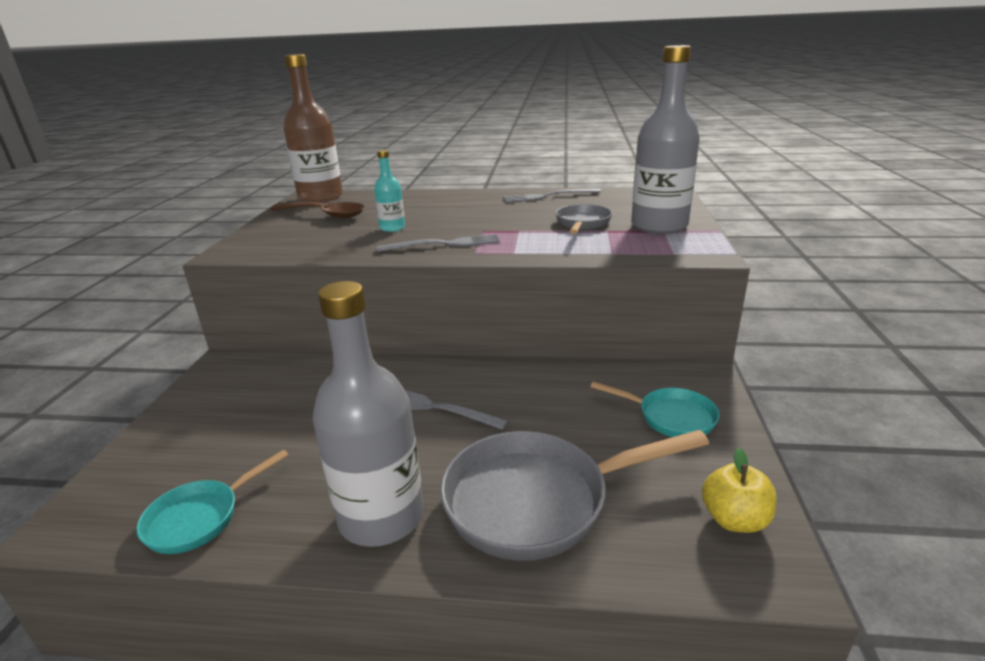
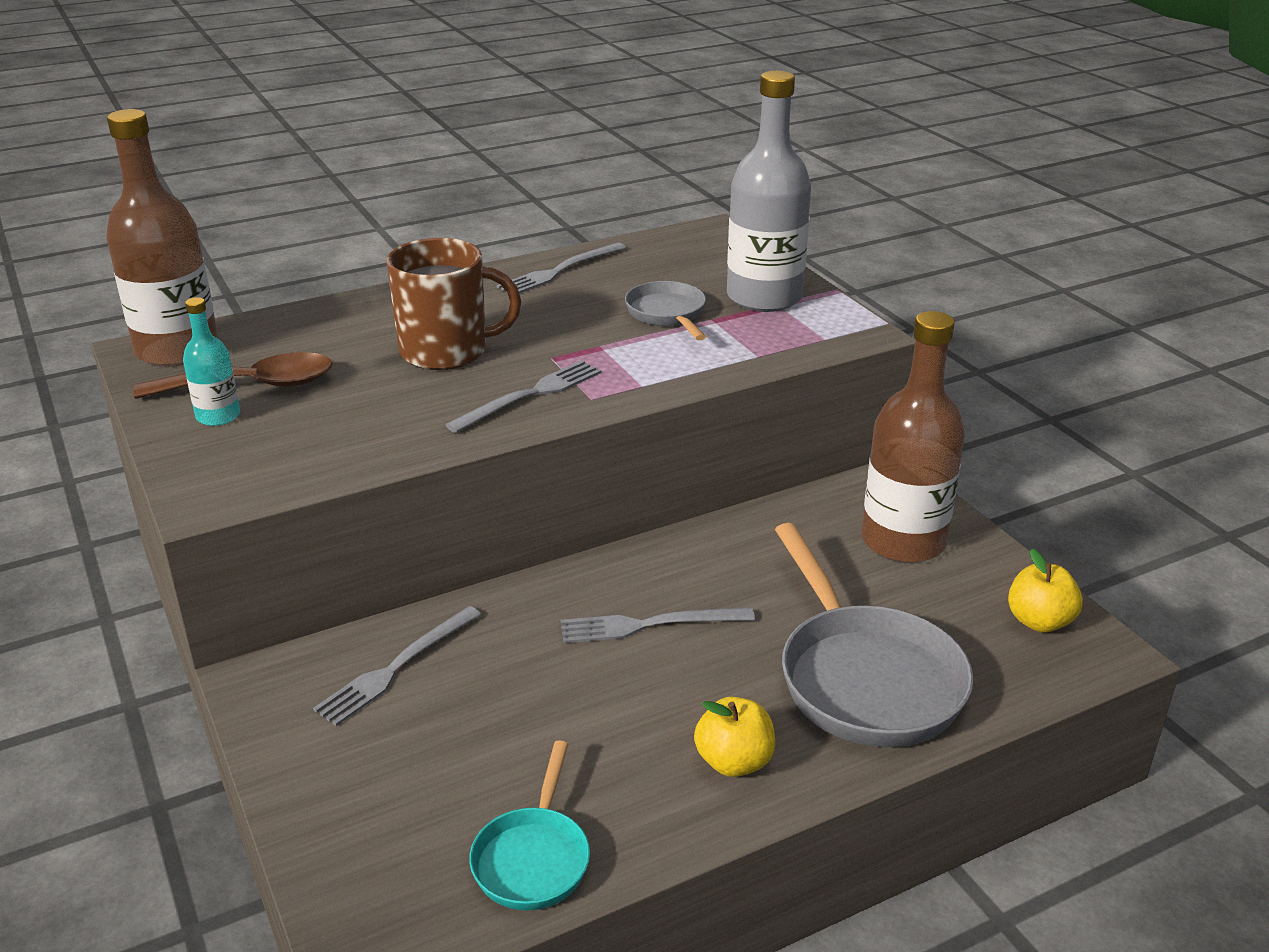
camera: 35 degrees left, 5 degrees up
grey bottle [313,281,424,547] -> yellow apple [694,697,775,777]
turquoise bottle [374,150,405,232] -> turquoise bottle moved to [183,297,240,426]
grey pan [440,430,709,561] -> grey pan turned 60 degrees counterclockwise [775,523,974,747]
turquoise pan [591,381,720,437] -> brown bottle [861,311,965,563]
none -> grey fork [313,606,481,726]
none -> brown mug [386,238,521,370]

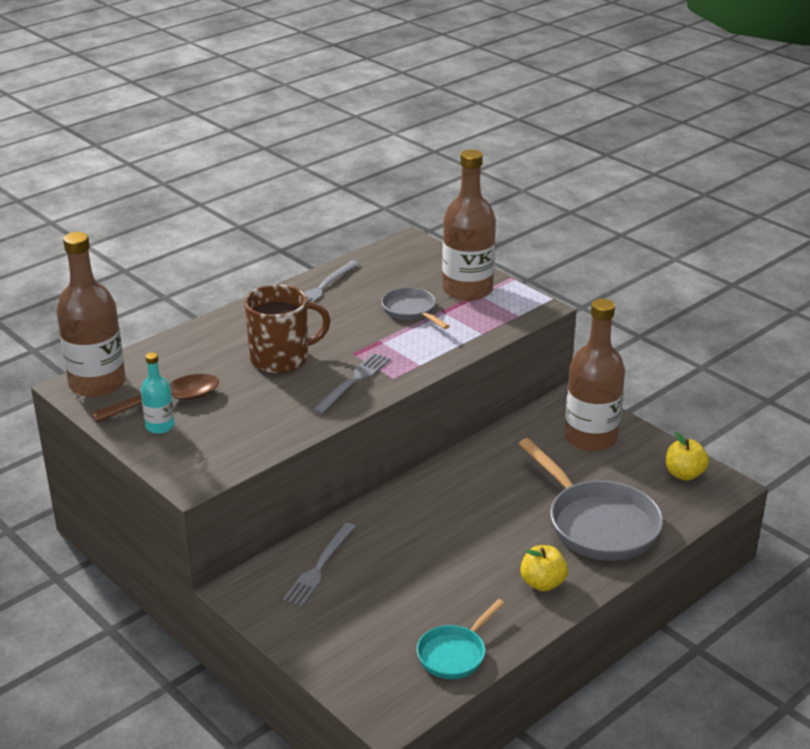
camera: 15 degrees left, 0 degrees up
turquoise pan [469,740,590,910] -> turquoise pan turned 45 degrees clockwise [417,599,505,679]
grey fork [561,607,755,643] -> none
grey bottle [727,71,811,312] -> brown bottle [442,149,496,301]

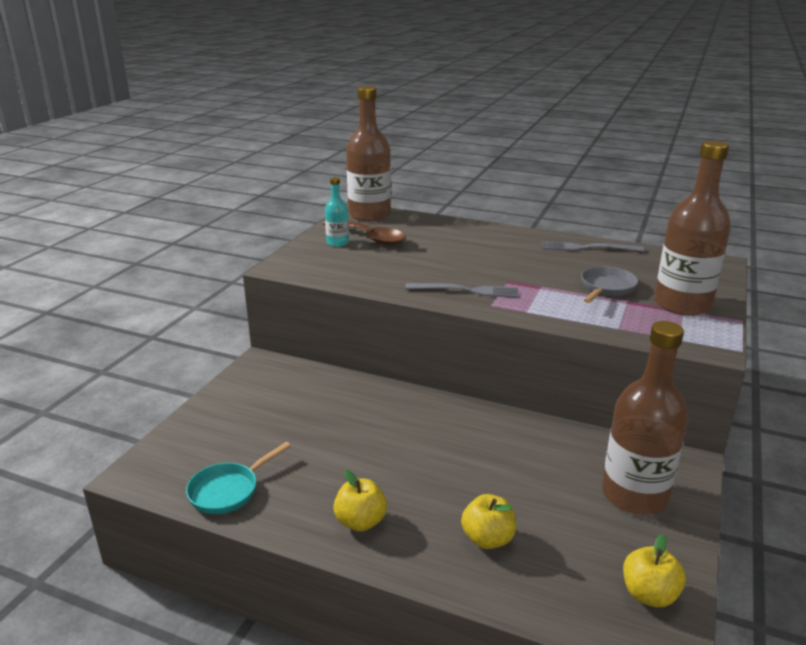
camera: 65 degrees right, 5 degrees down
brown mug [244,284,331,373] -> none
grey fork [283,523,356,607] -> none
turquoise pan [417,599,505,679] -> turquoise pan turned 60 degrees counterclockwise [186,442,291,514]
grey pan [519,438,663,561] -> yellow apple [461,494,516,549]

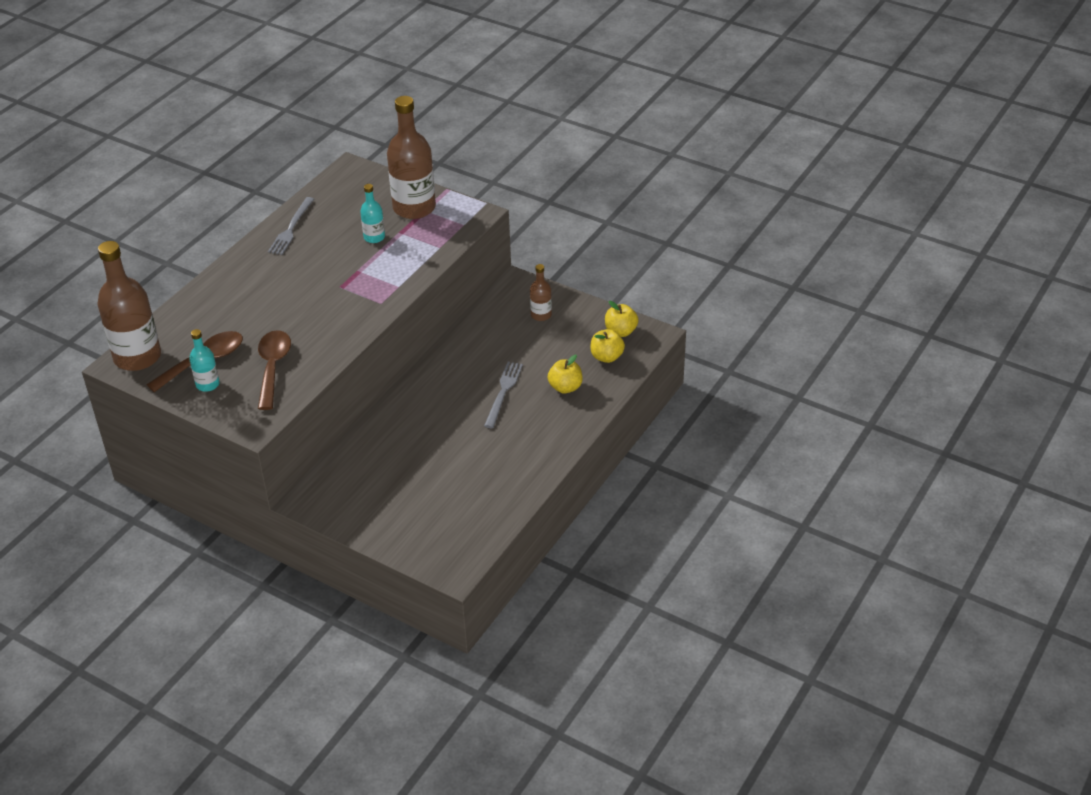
camera: 80 degrees left, 15 degrees up
turquoise pan [186,442,291,514] -> none
yellow apple [333,470,387,532] -> yellow apple moved to [590,329,625,363]
grey fork [405,283,518,297] -> grey fork moved to [484,362,523,428]
grey pan [581,267,638,303] -> turquoise bottle [360,184,385,243]
brown bottle [602,321,688,515] -> brown bottle [530,264,552,321], size x0.49
none -> brown spoon [258,330,291,410]

